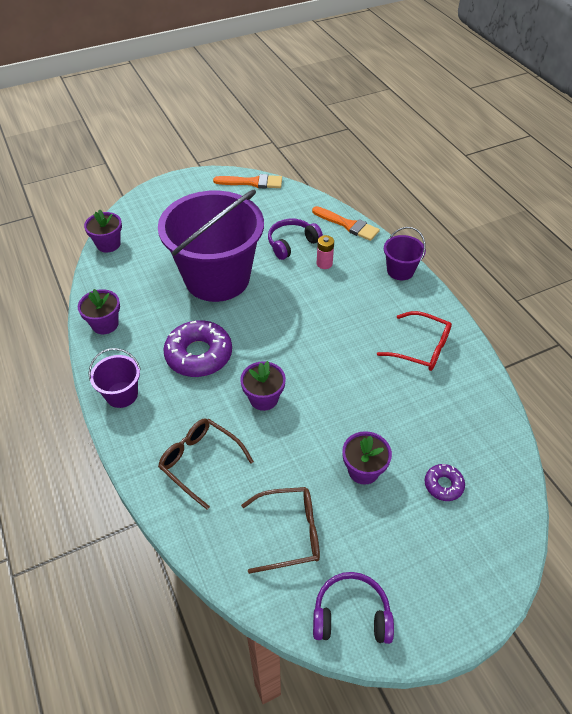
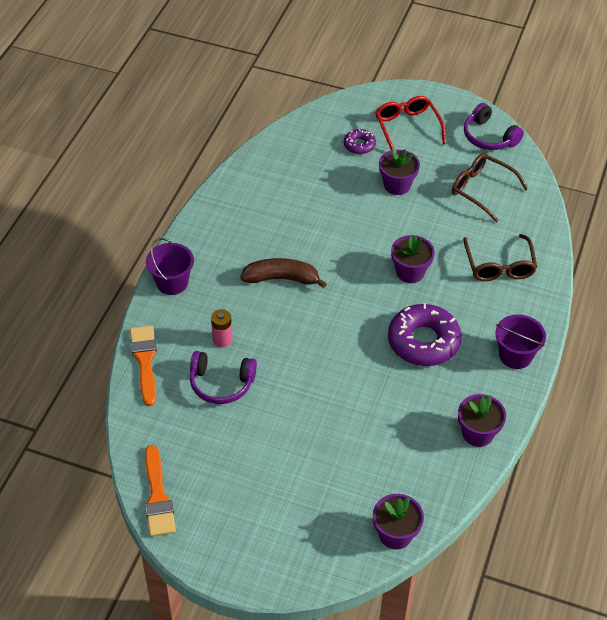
camera: 135 degrees left, 0 degrees up
purple bucket [158,189,264,302] -> none
orange brush [213,174,282,188] -> orange brush turned 150 degrees counterclockwise [145,445,176,537]
red glasses [377,311,452,371] -> red glasses moved to [375,96,446,150]
none -> brown banana [241,258,327,288]

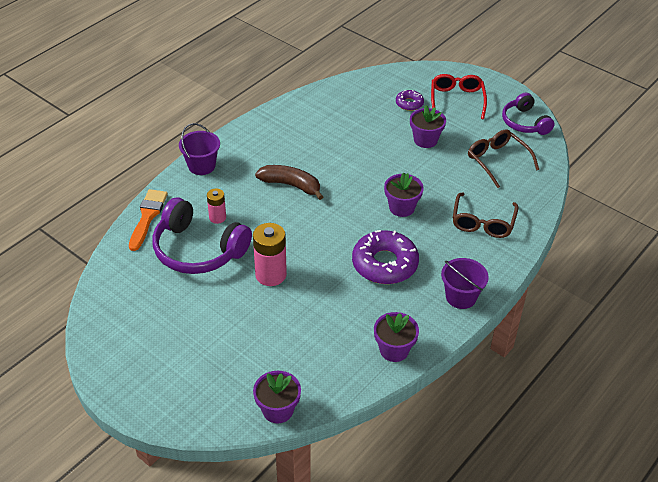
camera: 20 degrees right, 5 degrees down
orange brush [145,445,176,537] -> none
purple headphones [190,351,257,404] -> purple headphones [152,197,252,274], size x1.59
none -> pink battery [253,223,287,286]

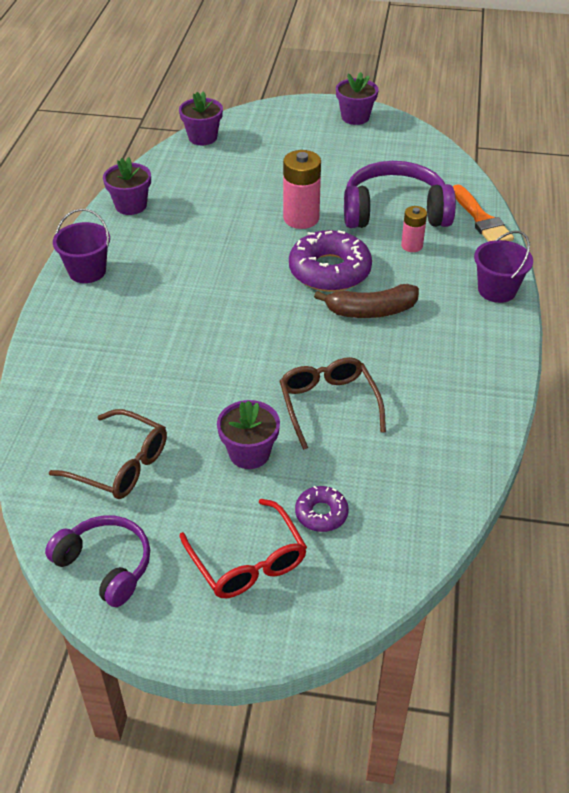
camera: 150 degrees right, 0 degrees up
purple donut [352,230,419,284] -> purple donut moved to [289,230,372,292]
purple flower pot [384,172,424,217] -> purple flower pot moved to [336,72,379,125]
brown glasses [453,192,518,238] -> brown glasses moved to [280,357,386,450]

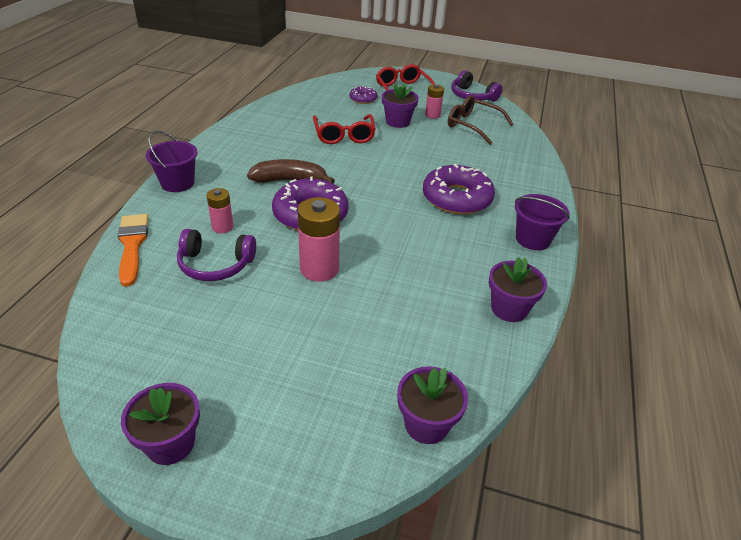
camera: 175 degrees left, 5 degrees down
brown glasses [280,357,386,450] -> red glasses [313,114,376,144]
purple headphones [344,161,456,228] -> purple headphones [177,229,256,281], size x0.63
none -> purple donut [423,164,495,215]
none -> pink battery [425,84,444,119]

